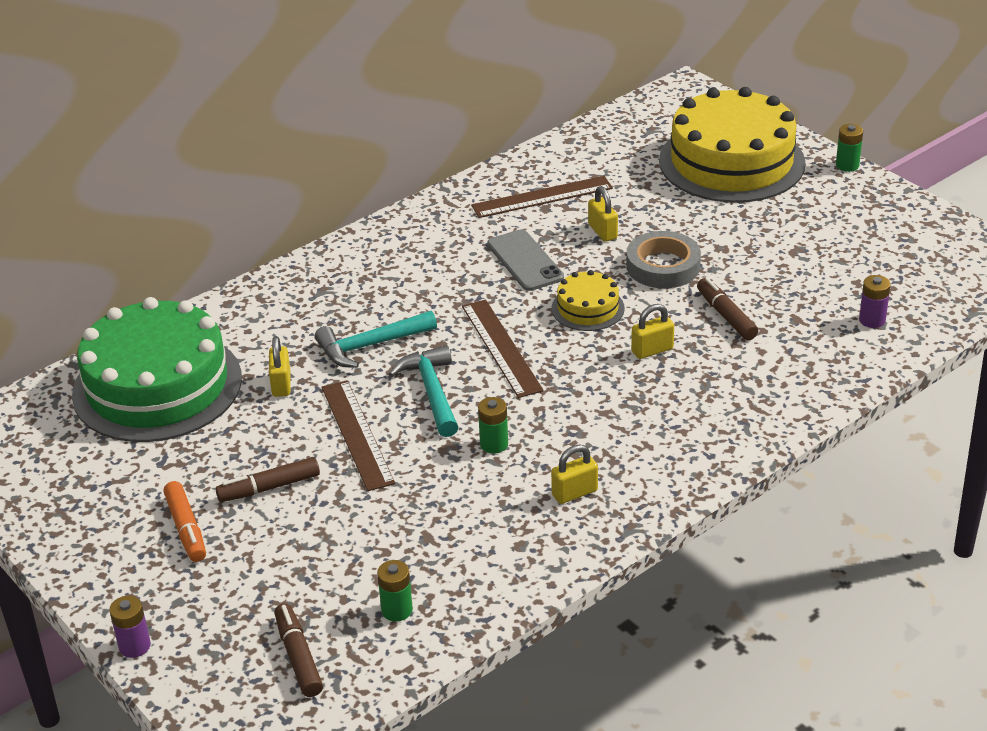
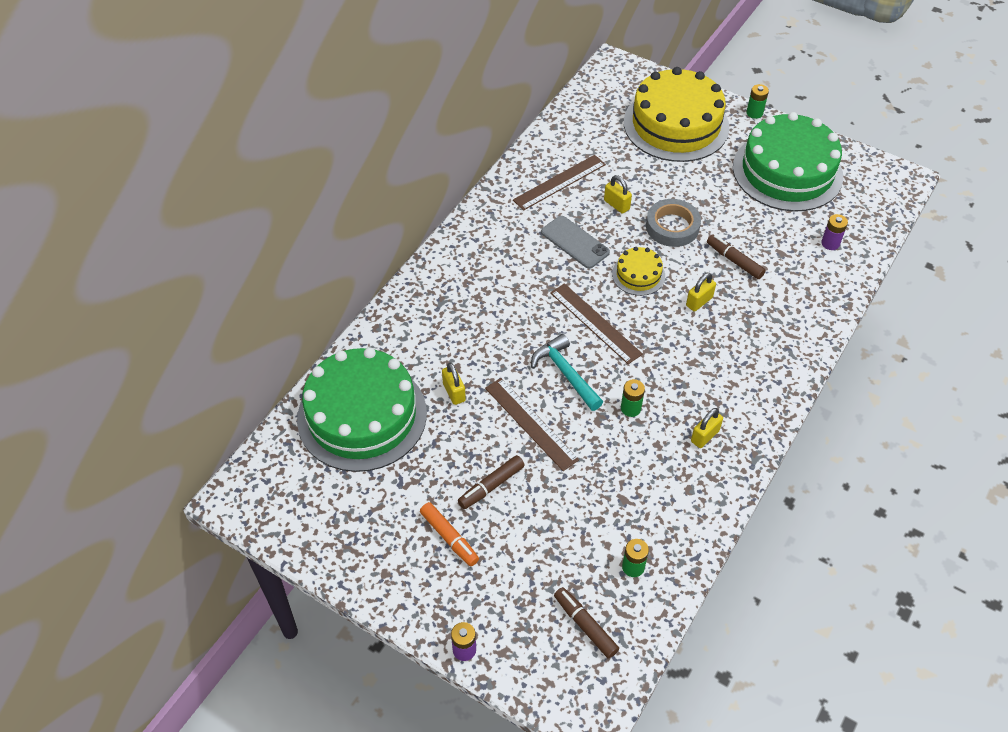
camera: 20 degrees left, 15 degrees up
turquoise hammer [315,311,437,368] -> none
none -> green cake [733,112,843,212]

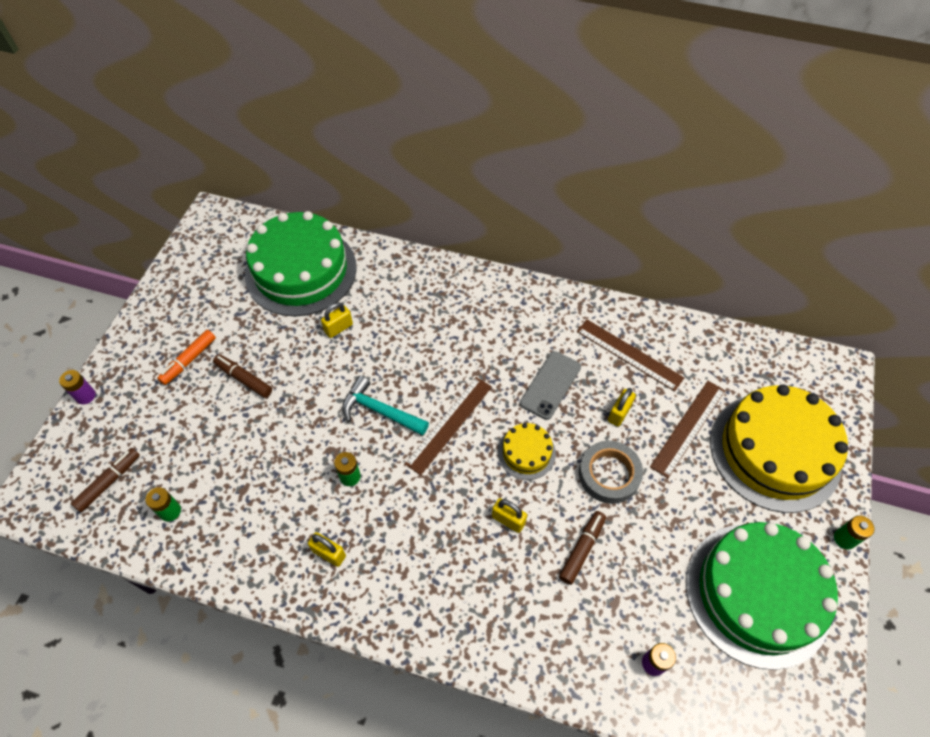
camera: 75 degrees right, 5 degrees up
brown ruler [485,378,579,471] -> brown ruler moved to [650,381,725,478]
turquoise hammer [531,334,603,411] -> turquoise hammer turned 105 degrees counterclockwise [342,376,429,436]

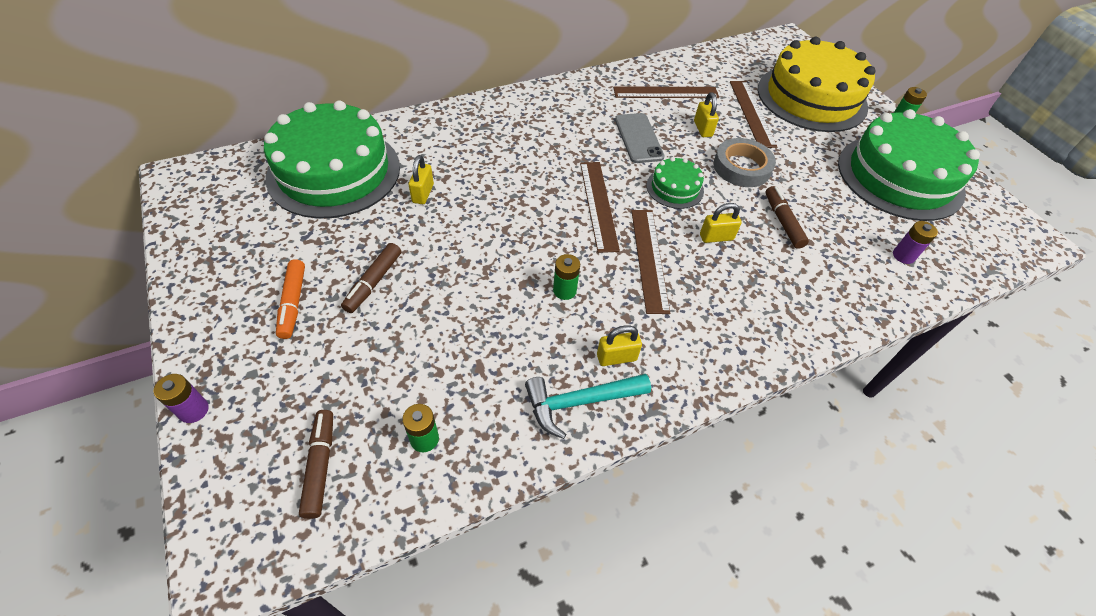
camera: 45 degrees left, 5 degrees down
brown marker [213,354,272,398] -> brown marker turned 60 degrees counterclockwise [341,243,401,313]
turquoise hammer [342,376,429,436] -> turquoise hammer moved to [525,374,651,439]
yellow cake [498,423,556,480] -> green cake [647,157,704,209]
none -> brown ruler [631,210,670,314]

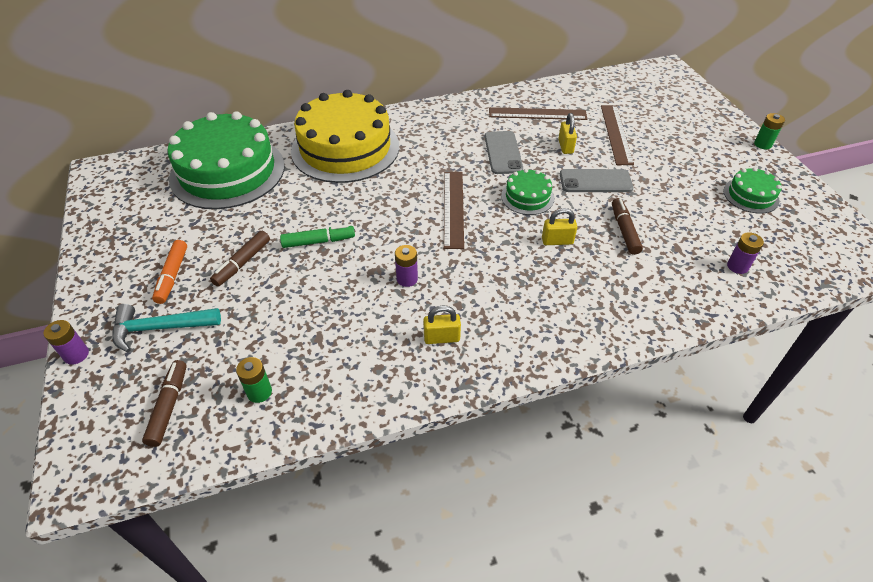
camera: 10 degrees right, 5 degrees down
yellow padlock [409,155,434,204] -> none
turquoise hammer [525,374,651,439] -> turquoise hammer moved to [112,304,221,352]
green battery [553,254,580,300] -> purple battery [395,245,418,287]
brown ruler [631,210,670,314] -> none
grey tape [713,138,776,187] -> grey phone [560,169,633,192]
yellow cake [758,37,876,132] -> yellow cake moved to [291,90,399,183]
green cake [838,109,980,221] -> green cake [723,167,782,214], size x0.45
none -> green marker [280,225,355,248]

